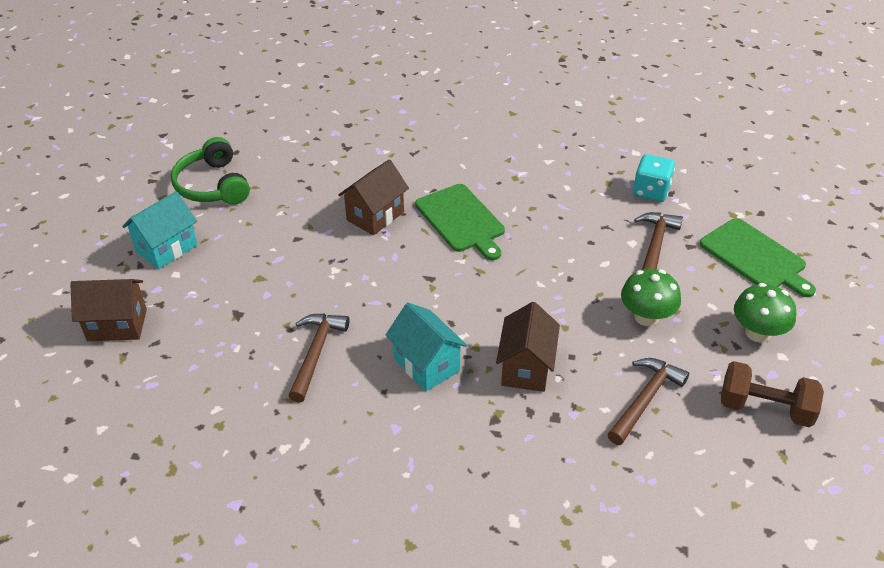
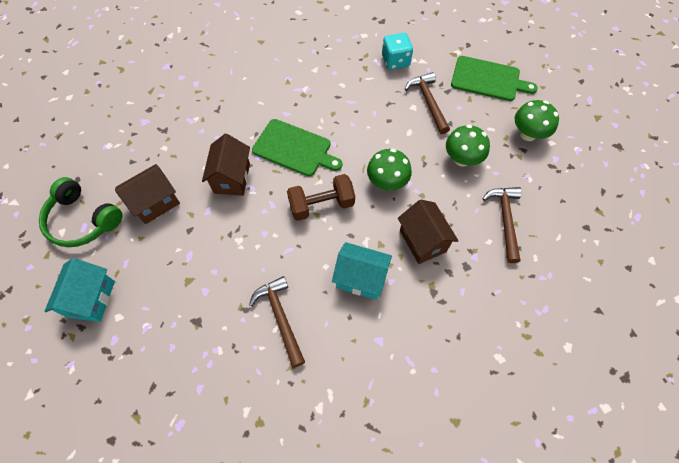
camera: 35 degrees left, 20 degrees up
brown house [70,279,147,341] -> brown house moved to [115,164,180,224]
brown dumbbell [721,361,824,427] -> brown dumbbell moved to [287,174,355,221]
none -> green mushroom [367,149,412,190]

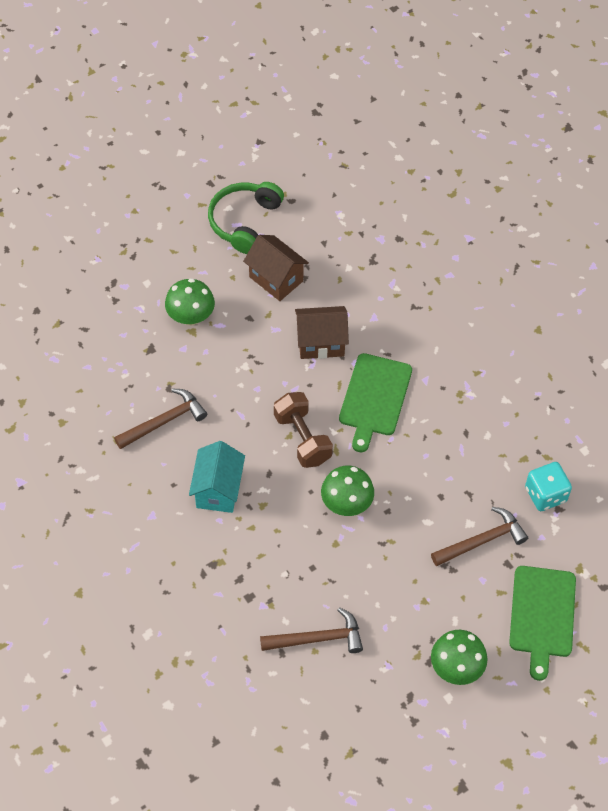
camera: 80 degrees right, 5 degrees down
turquoise house [44,258,115,322] -> none
brown house [398,200,459,264] -> none
green mushroom [446,125,490,167] -> green mushroom moved to [165,278,215,325]

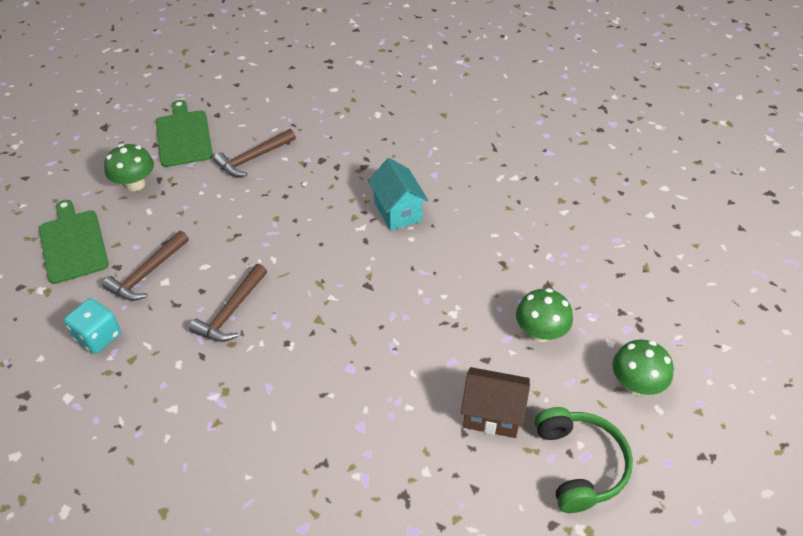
camera: 150 degrees right, 10 degrees down
brown hammer [114,388,207,449] -> brown hammer moved to [189,264,267,342]
brown dumbbell [274,392,333,468] -> none
brown house [295,306,349,359] -> none
green mushroom [321,466,374,516] -> green mushroom moved to [612,340,674,395]
green cutting board [339,353,412,452] -> green cutting board moved to [156,100,213,167]

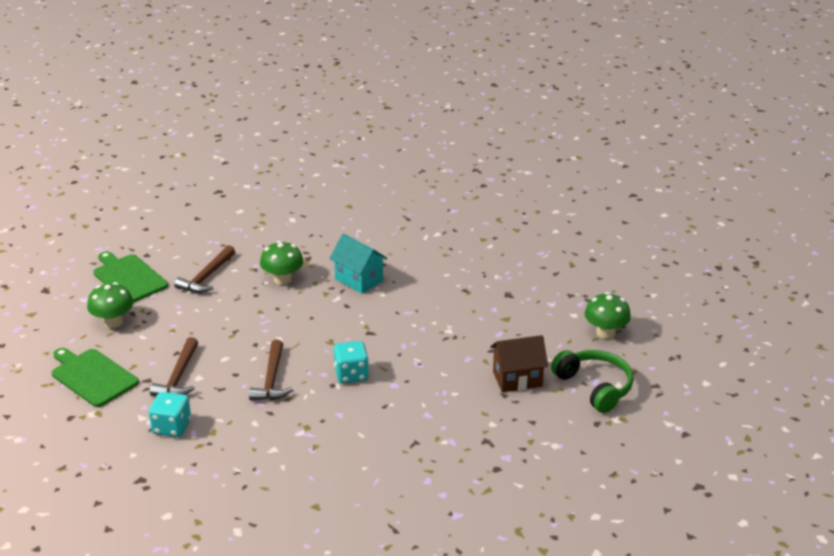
camera: 25 degrees left, 15 degrees down
green mushroom [516,288,573,342] -> green mushroom moved to [260,241,304,285]
none -> turquoise dice [334,341,369,383]

